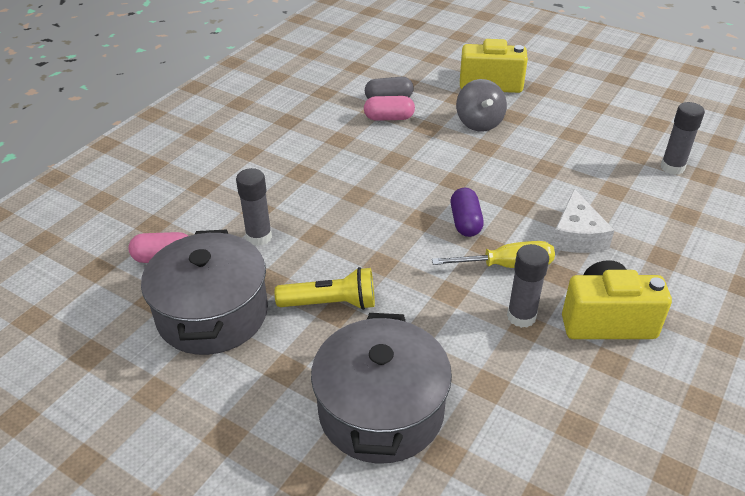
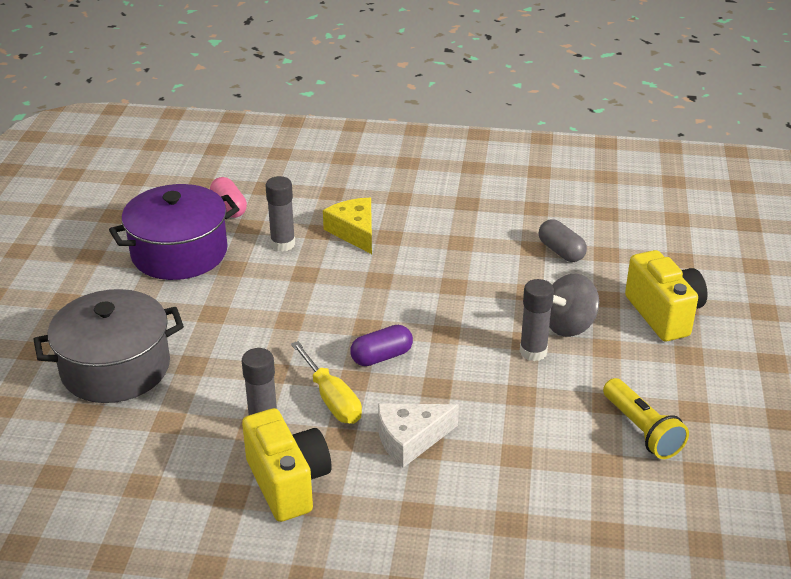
camera: 65 degrees right, 5 degrees down
grey pot [141,229,268,355] -> purple pot [109,184,239,280]
yellow flashlight [275,267,375,310] -> yellow flashlight moved to [603,378,689,459]
pink capsule [364,96,415,121] -> none
grey glue stick [661,102,705,175] -> grey glue stick moved to [520,279,554,361]
none -> yellow cheese [323,198,372,254]

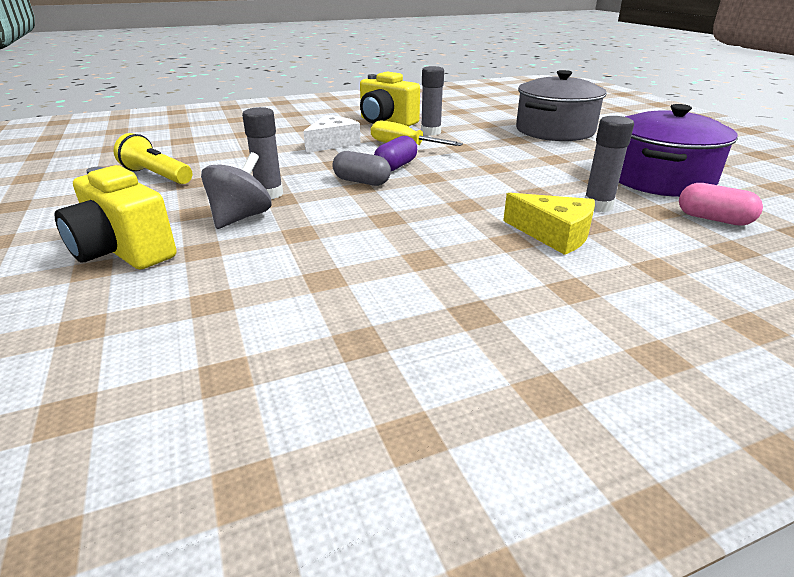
camera: 150 degrees right, 5 degrees down
grey capsule [539,219,587,262] -> grey capsule moved to [333,151,391,186]

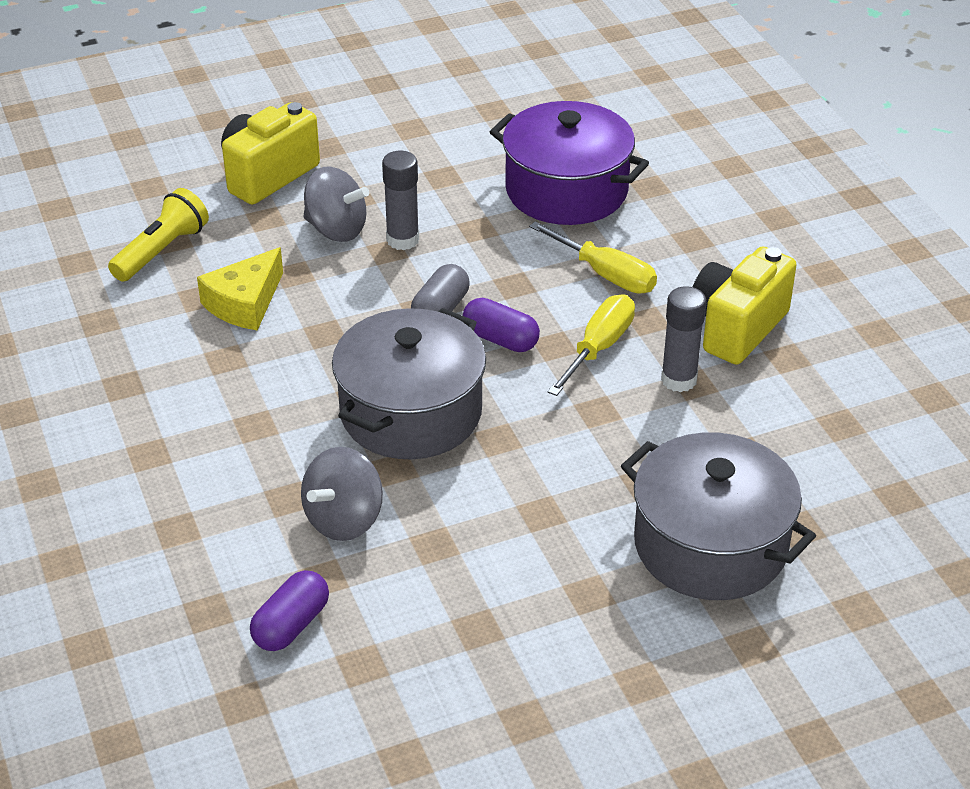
camera: 90 degrees right, 10 degrees up
yellow flashlight [114,133,192,184] -> yellow flashlight moved to [108,188,209,282]
white cheese [303,115,361,153] -> yellow screwdriver [529,221,657,294]
yellow cheese [503,193,595,255] -> yellow cheese moved to [197,247,283,331]
grey glue stick [585,116,634,212] -> grey spinning top [301,447,383,541]
purple pot [619,104,738,197] -> purple pot moved to [490,101,649,225]
pink capsule [679,183,763,226] -> purple capsule [250,570,329,651]
none -> grey pot [332,308,486,459]

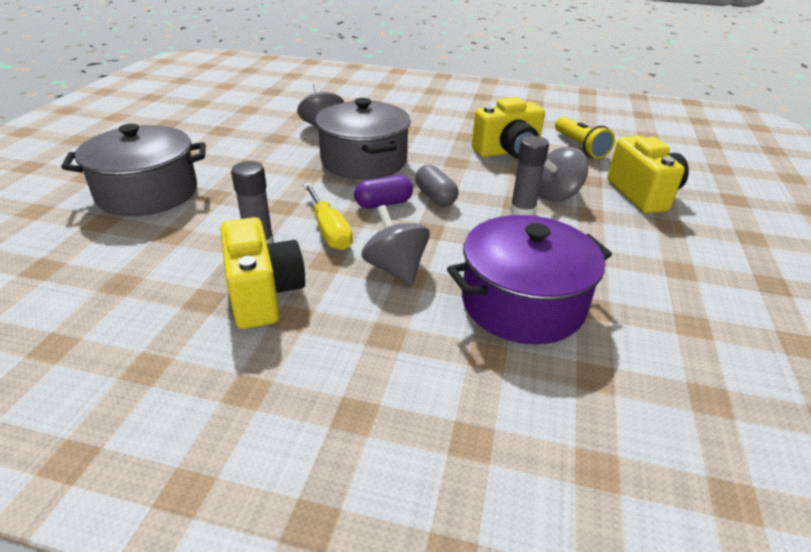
camera: 125 degrees right, 5 degrees down
yellow cheese [197,247,283,331] -> yellow camera [472,97,545,159]
purple capsule [250,570,329,651] -> none
yellow screwdriver [529,221,657,294] -> grey spinning top [361,205,430,286]

